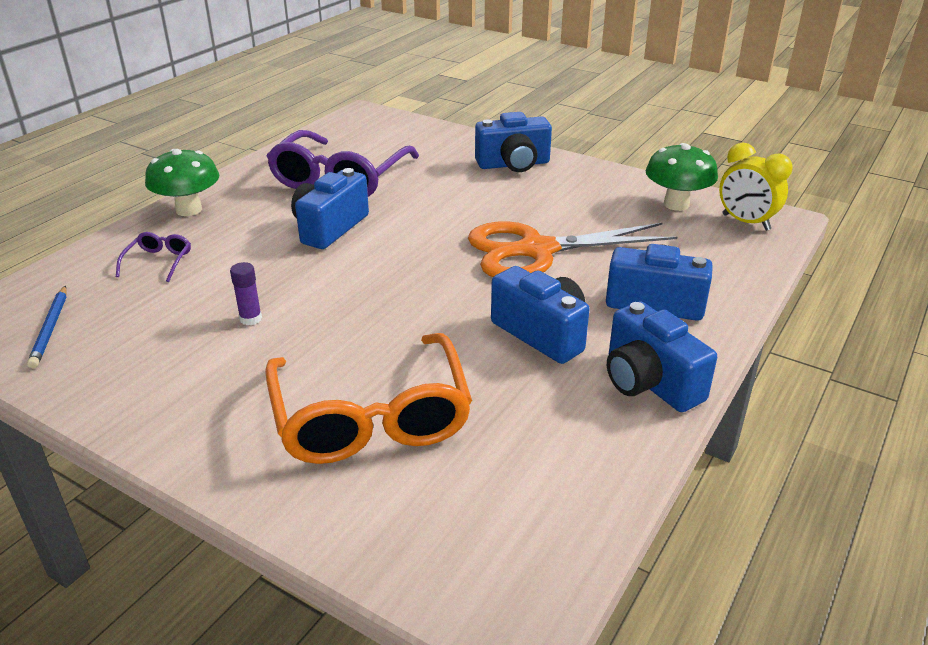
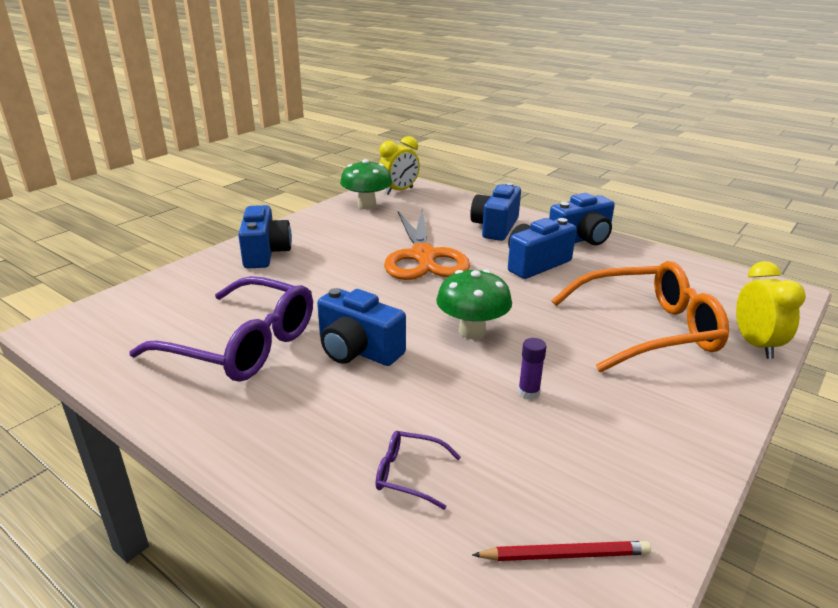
camera: 85 degrees left, 5 degrees down
blue pencil [27,286,67,368] -> red pencil [472,541,651,561]
green mushroom [145,149,219,216] -> green mushroom moved to [436,270,512,339]
none -> yellow clock [736,261,806,359]

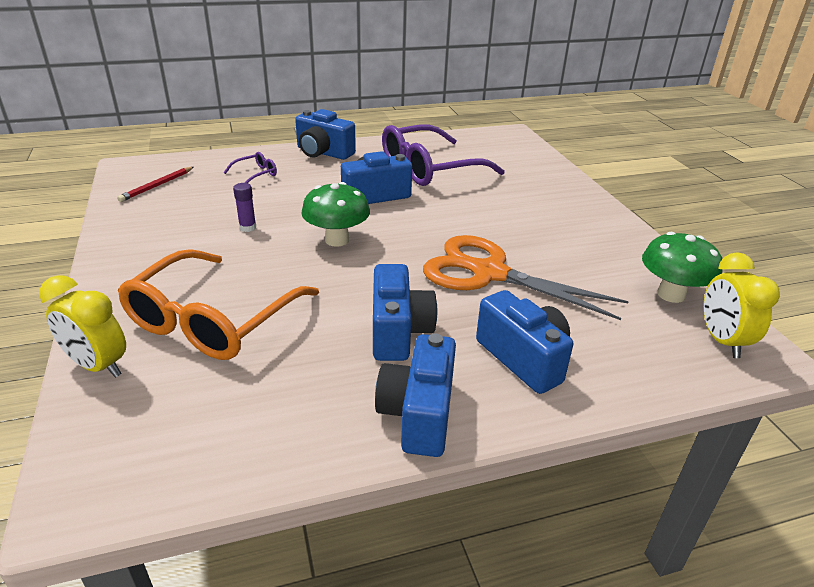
camera: 125 degrees right, 5 degrees up
blue camera [238,205,292,268] -> blue camera moved to [295,109,356,160]

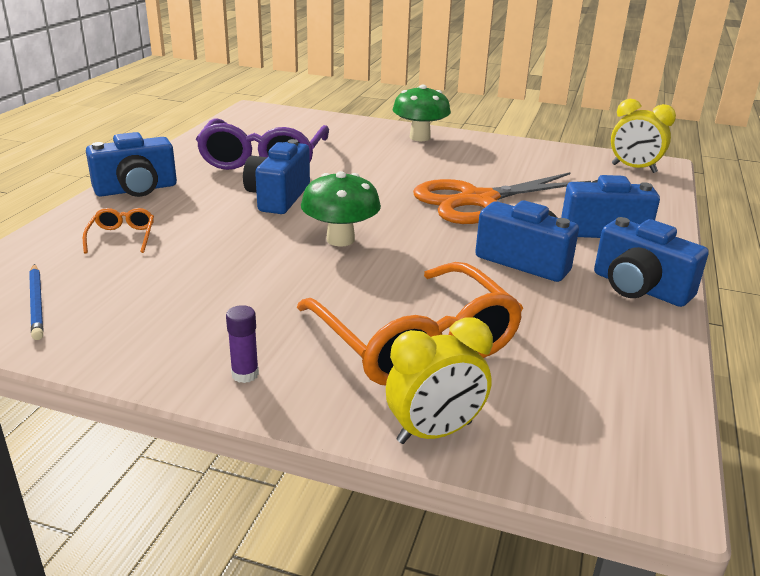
camera: 55 degrees left, 5 degrees down
red pencil [117,167,194,202] -> blue pencil [29,264,43,340]
purple glasses [223,152,277,183] -> orange glasses [83,208,154,253]
purple glue stick [233,183,256,232] -> purple glue stick moved to [226,305,259,383]
green mushroom [642,232,723,303] -> green mushroom moved to [393,85,451,141]

